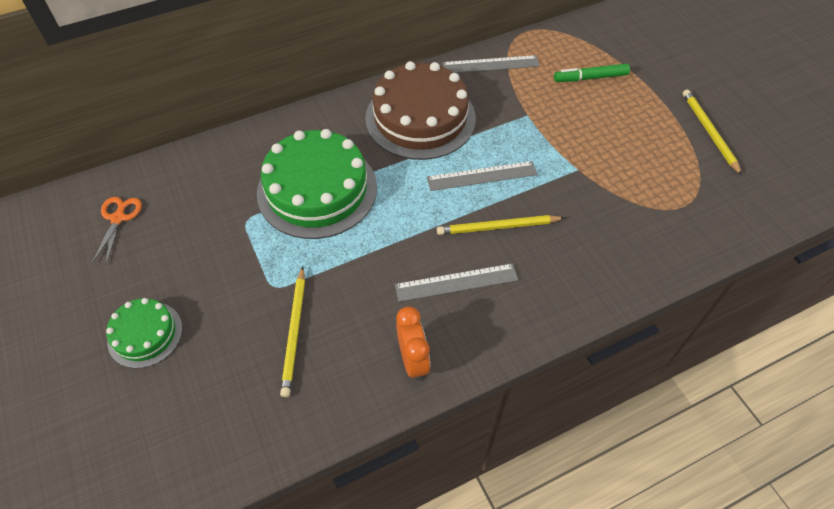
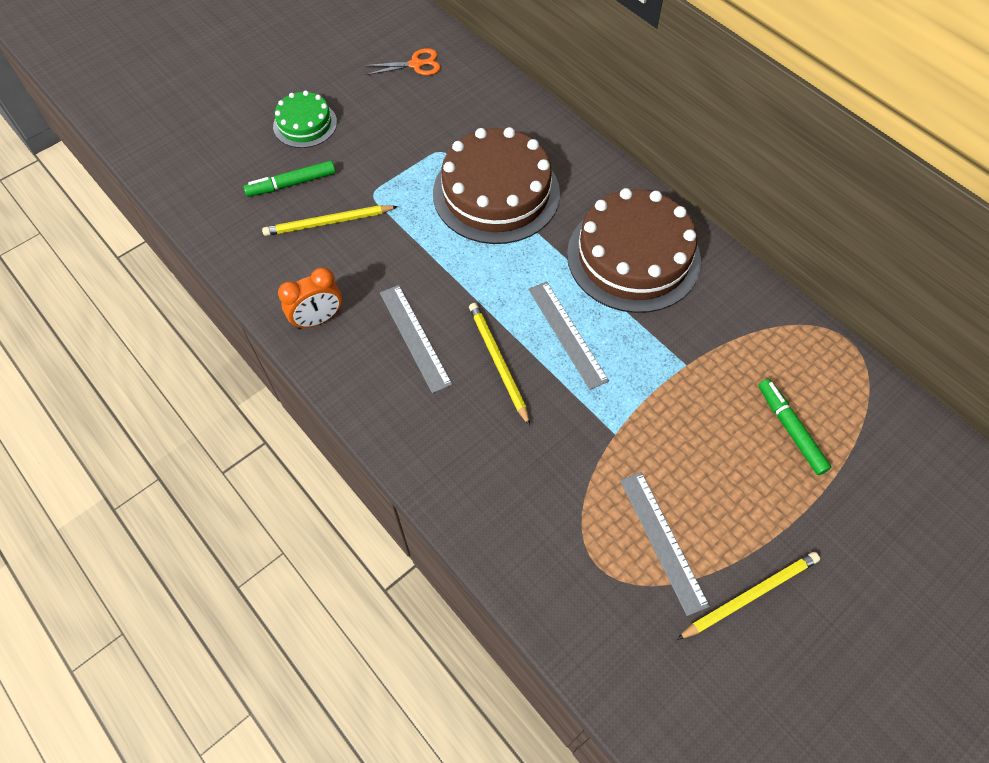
camera: 75 degrees right, 5 degrees up
green cake [257,129,377,239] -> brown cake [433,127,560,244]
grey ruler [442,55,540,73] -> grey ruler moved to [620,472,710,616]
none -> green marker [243,160,336,197]

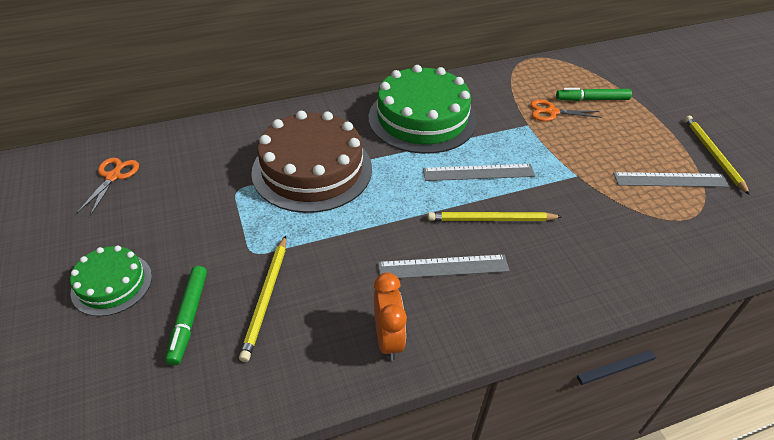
camera: 70 degrees left, 15 degrees down
brown cake [567,188,701,313] -> green cake [369,65,477,154]
none -> orange scissors [530,100,602,121]

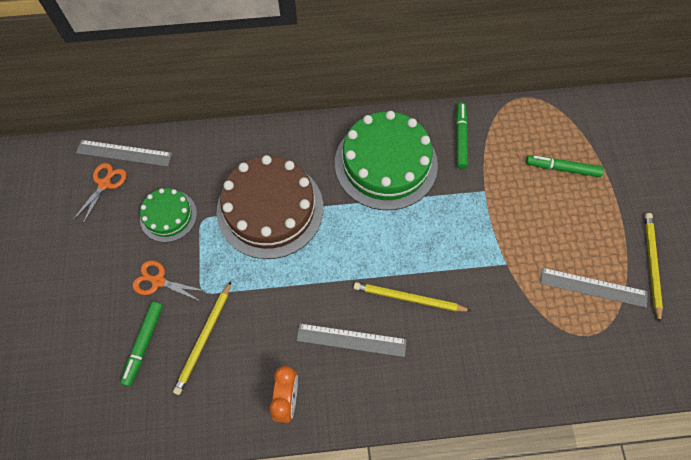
camera: 15 degrees right, 20 degrees up
green cake [70,245,152,316] -> green cake moved to [140,188,197,242]
grey ruler [423,164,535,181] -> grey ruler moved to [76,140,172,167]
orange scissors [530,100,602,121] -> orange scissors moved to [133,260,205,301]
none -> green marker [456,102,468,169]

